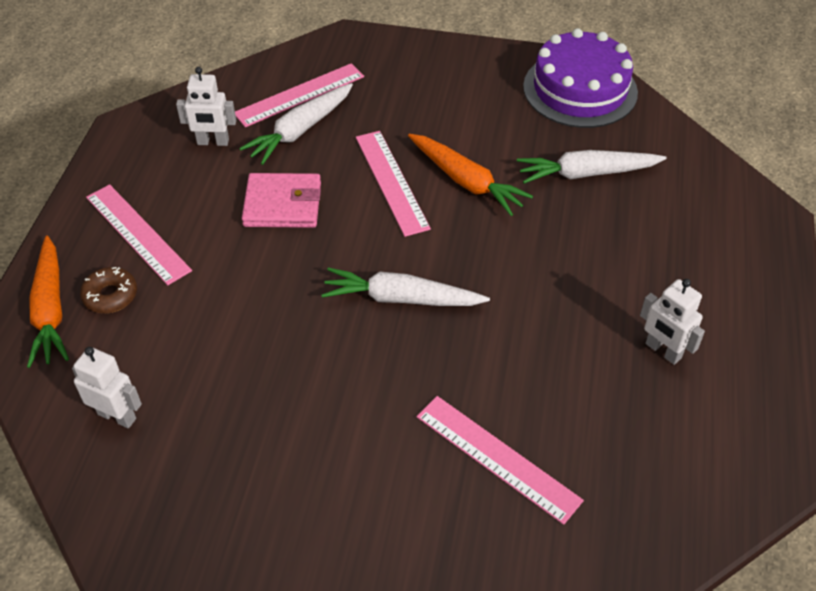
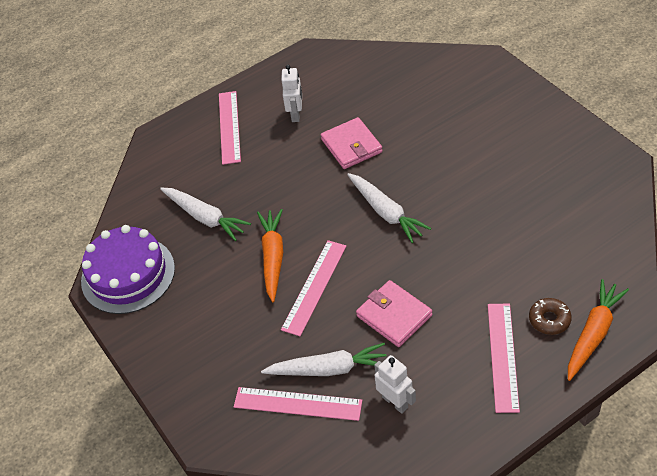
camera: 130 degrees left, 0 degrees up
white robot [72,347,142,428] -> none
pink ruler [417,396,584,525] -> pink ruler moved to [219,91,241,165]
none -> pink wallet [321,117,383,169]

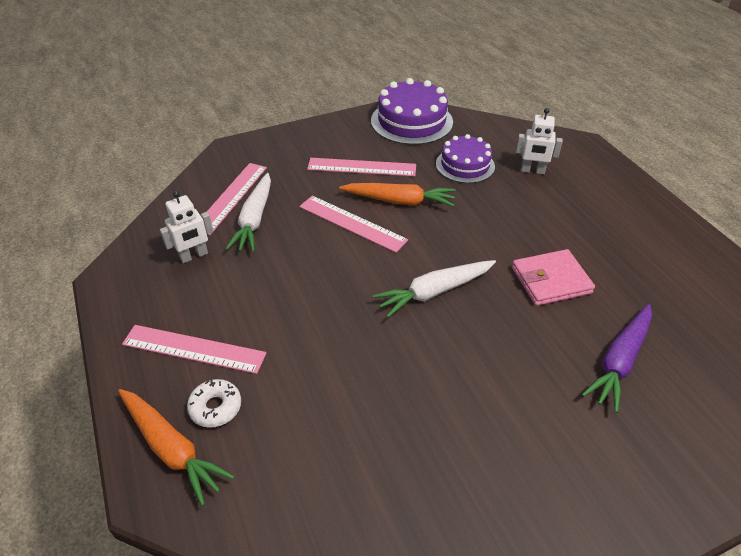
camera: 95 degrees right, 5 degrees down
white carrot [160,188,251,241] -> purple cake [436,134,495,183]
pink ruler [219,91,241,165] -> pink ruler moved to [307,158,416,176]
white robot [281,65,302,122] -> white robot moved to [516,108,563,174]
pink wallet [356,280,432,347] -> none
brown donut [529,298,572,335] -> white donut [187,379,241,428]
none -> purple carrot [582,304,652,413]

